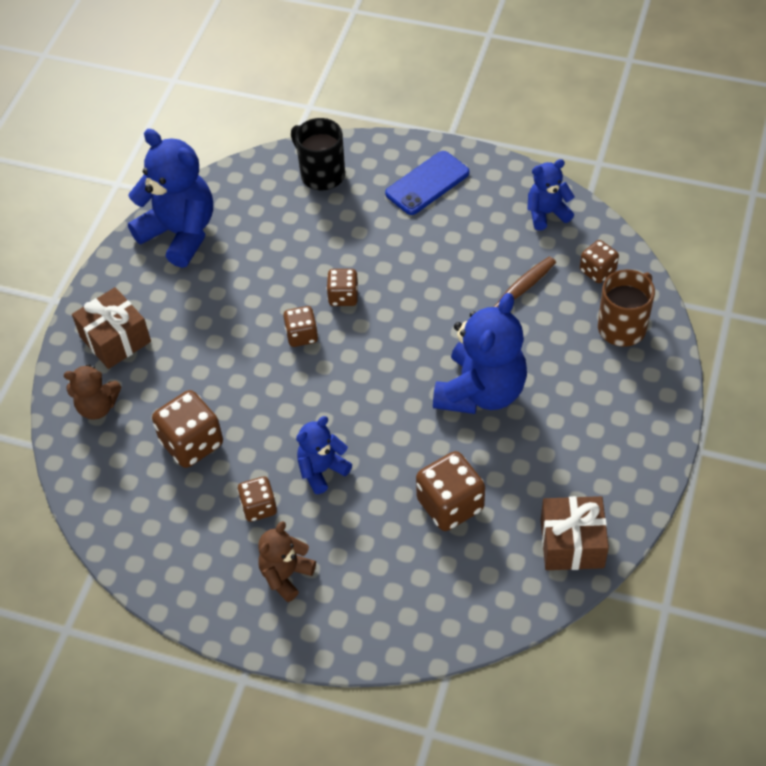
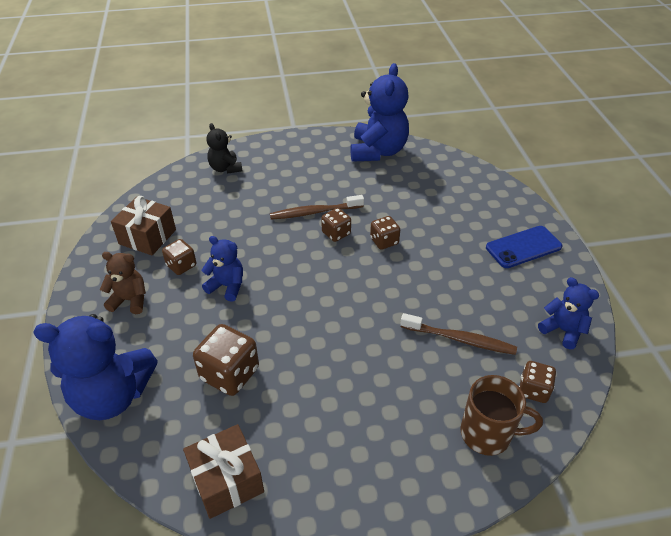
camera: 60 degrees right, 10 degrees down
brown teddy bear [64,364,121,420] -> black teddy bear [206,123,242,174]
brown gift [72,287,151,369] -> brown gift moved to [111,196,176,255]
brown dice [152,390,223,468] -> none
black mug [291,118,345,190] -> none
blue phone [385,151,469,215] -> blue phone turned 45 degrees counterclockwise [486,226,562,268]
blue teddy bear [433,293,527,414] -> blue teddy bear moved to [33,314,158,420]
none -> brown toothbrush [270,195,364,220]

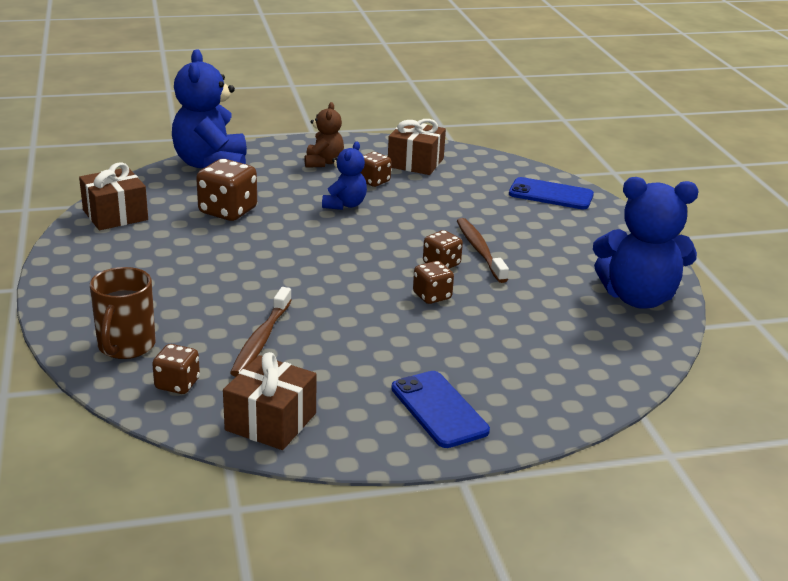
camera: 85 degrees right, 15 degrees down
black teddy bear [206,123,242,174] -> blue phone [509,177,594,209]
blue teddy bear [538,277,599,349] -> brown gift [223,352,317,450]

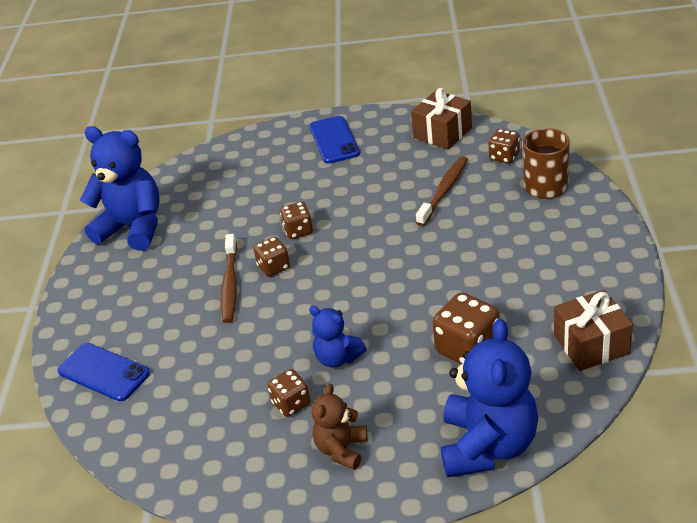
camera: 160 degrees left, 10 degrees up
blue teddy bear [322,142,367,210] -> blue teddy bear turned 90 degrees counterclockwise [309,306,367,368]
brown gift [388,119,446,175] -> none

